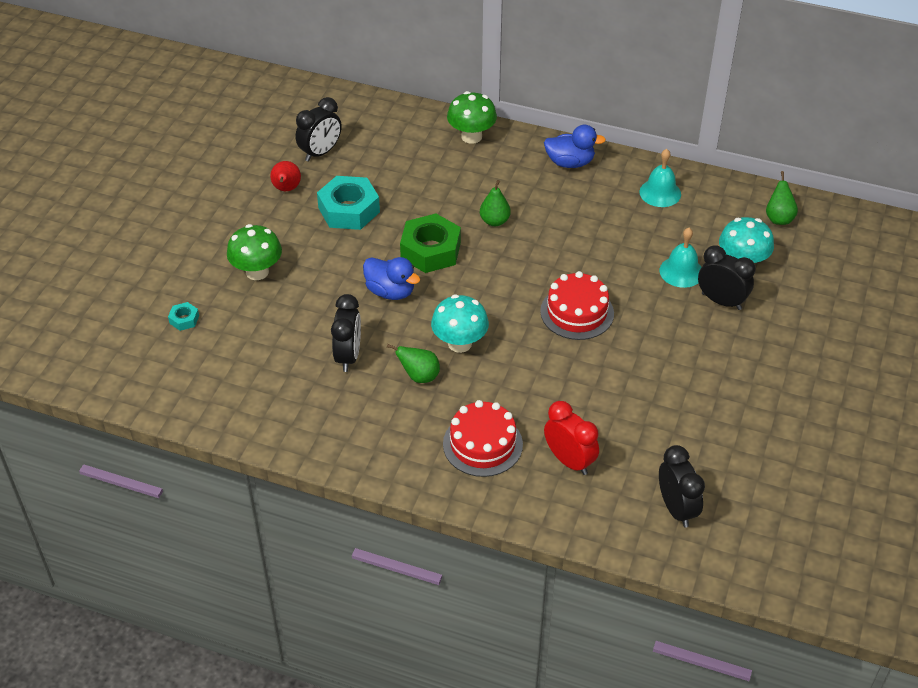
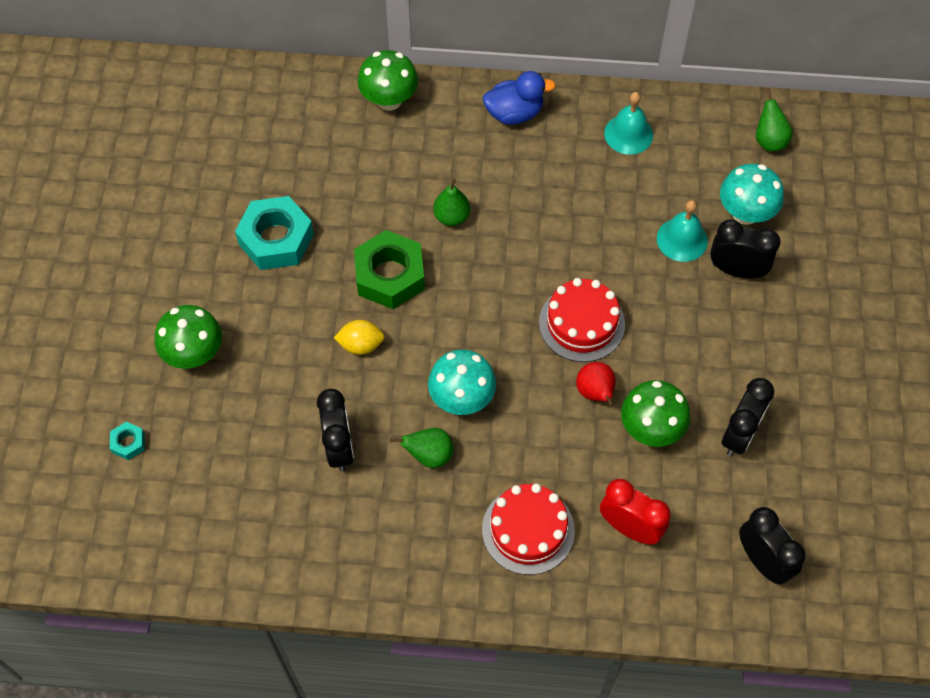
camera: 15 degrees left, 15 degrees up
red pear [270,161,301,191] -> red pear moved to [576,362,615,407]
black clock [296,97,342,162] -> black clock moved to [721,378,774,456]
blue duck [363,257,420,300] -> yellow lemon [334,320,385,355]
none -> green mushroom [621,380,690,447]

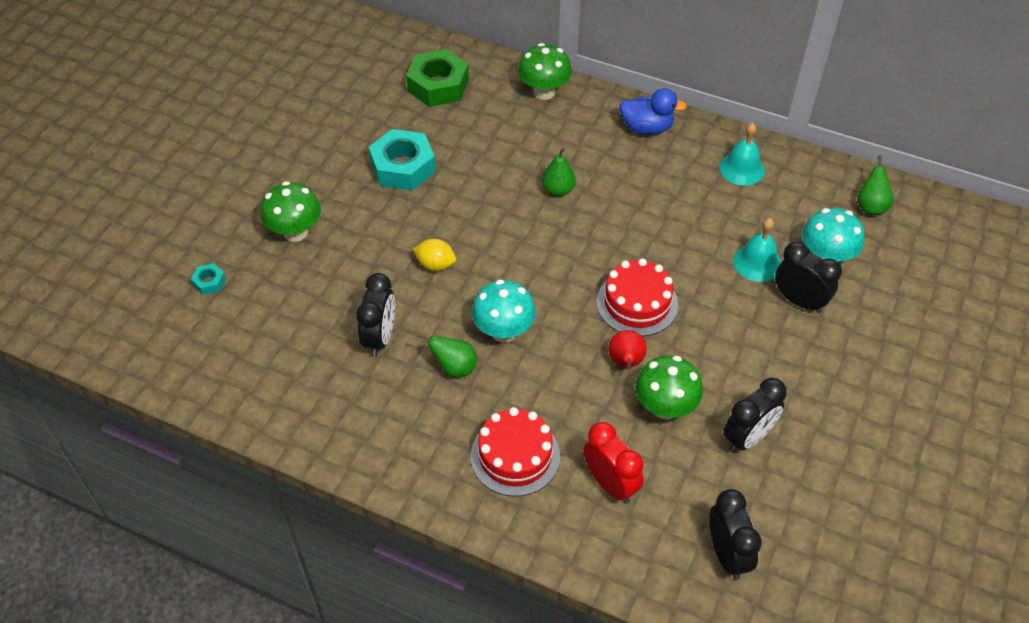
camera: 20 degrees right, 10 degrees down
green nut [354,230,425,309] -> green nut moved to [406,49,469,107]

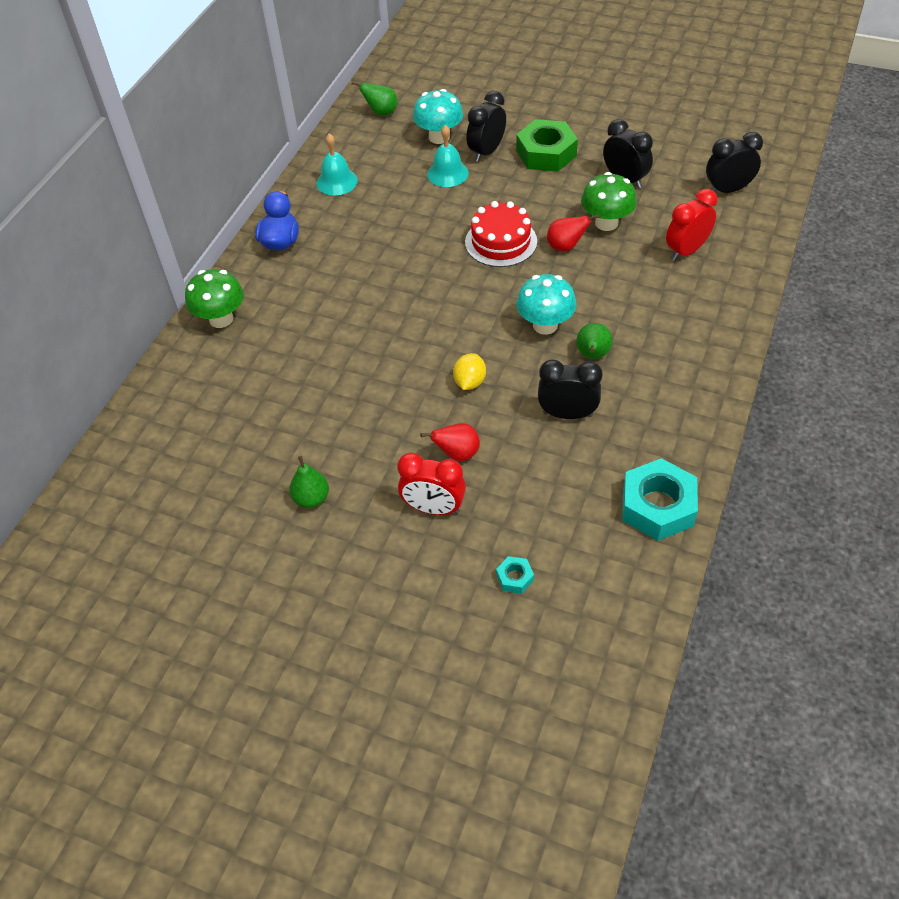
camera: 90 degrees left, 0 degrees up
green mushroom [261,181,321,242] -> red clock [397,453,466,515]
turquoise nut [369,129,436,191] -> turquoise nut moved to [622,458,698,541]
green nut [406,49,469,107] -> green nut moved to [516,119,578,172]
red cake [471,407,560,497] -> none
green pear [542,147,576,196] -> green pear moved to [289,456,329,508]
none -> red pear [420,423,480,461]

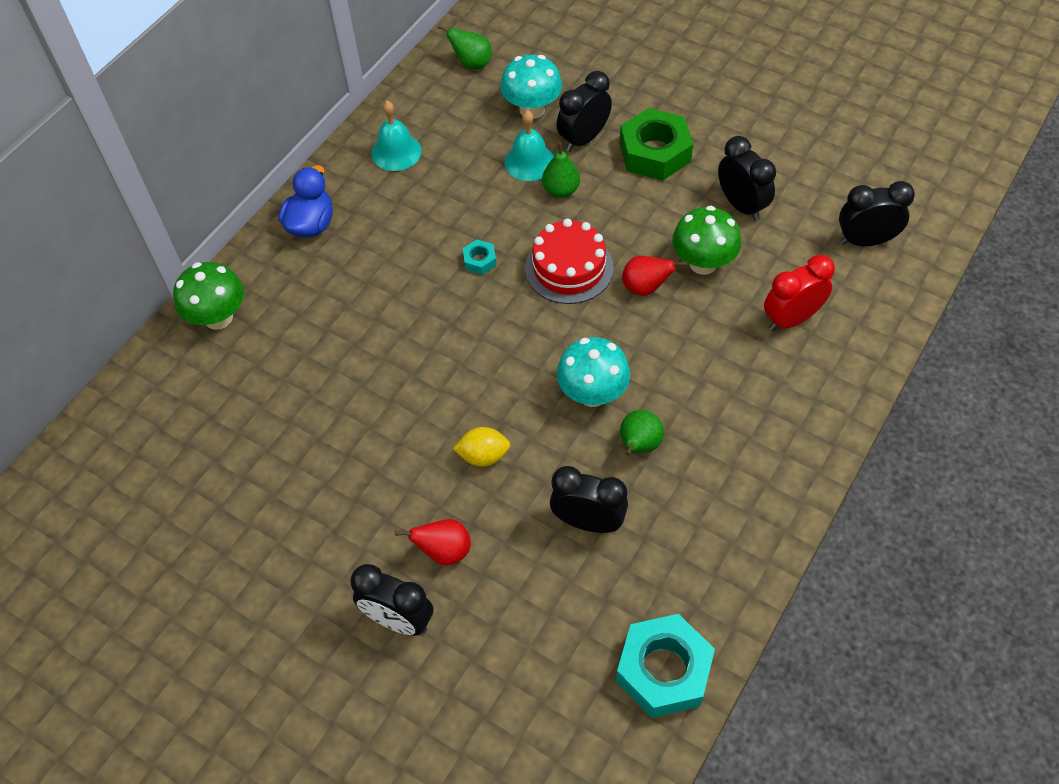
camera: 10 degrees right, 5 degrees up
green pear [289,456,329,508] -> green pear moved to [542,142,580,198]
red clock [397,453,466,515] -> black clock [351,564,433,636]
yellow lemon [453,353,486,390] -> yellow lemon turned 60 degrees clockwise [453,427,510,467]
turquoise nut [496,556,534,594] -> turquoise nut moved to [463,240,496,275]

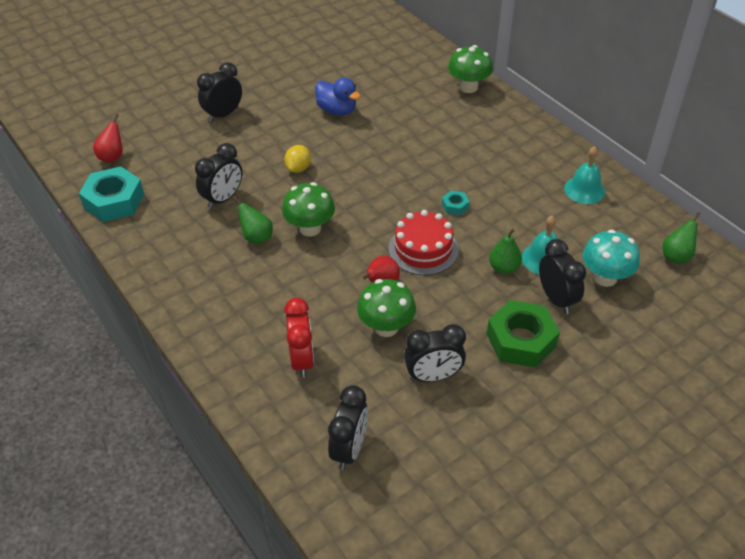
camera: 110 degrees right, 10 degrees down
blue duck [279,165,333,238] -> blue duck moved to [315,77,361,115]
red pear [395,519,471,566] -> red pear moved to [93,114,123,162]
turquoise mushroom [557,337,630,407] -> green mushroom [282,182,335,236]

